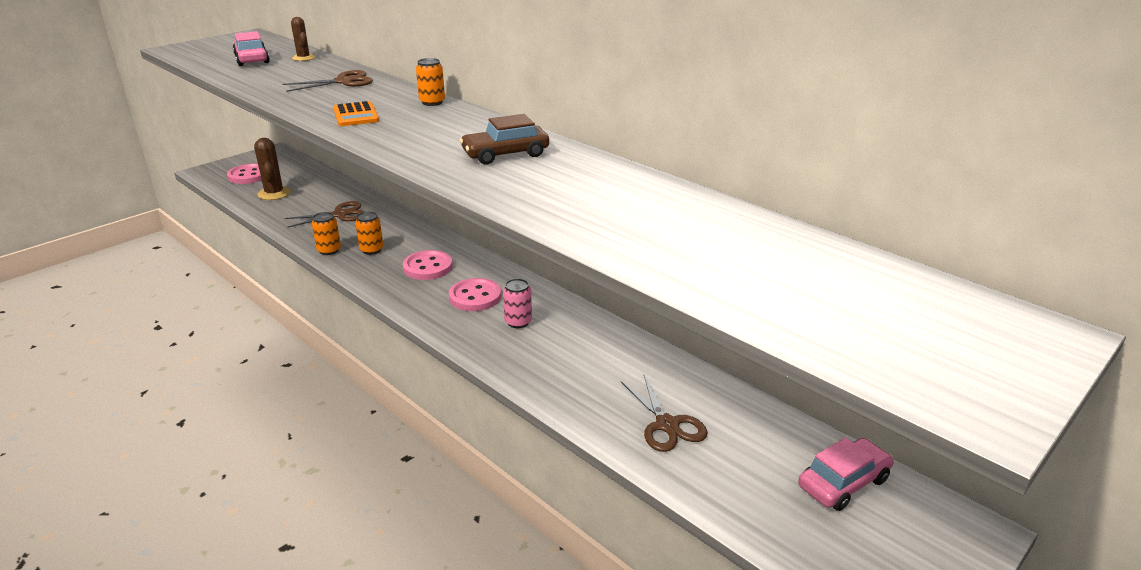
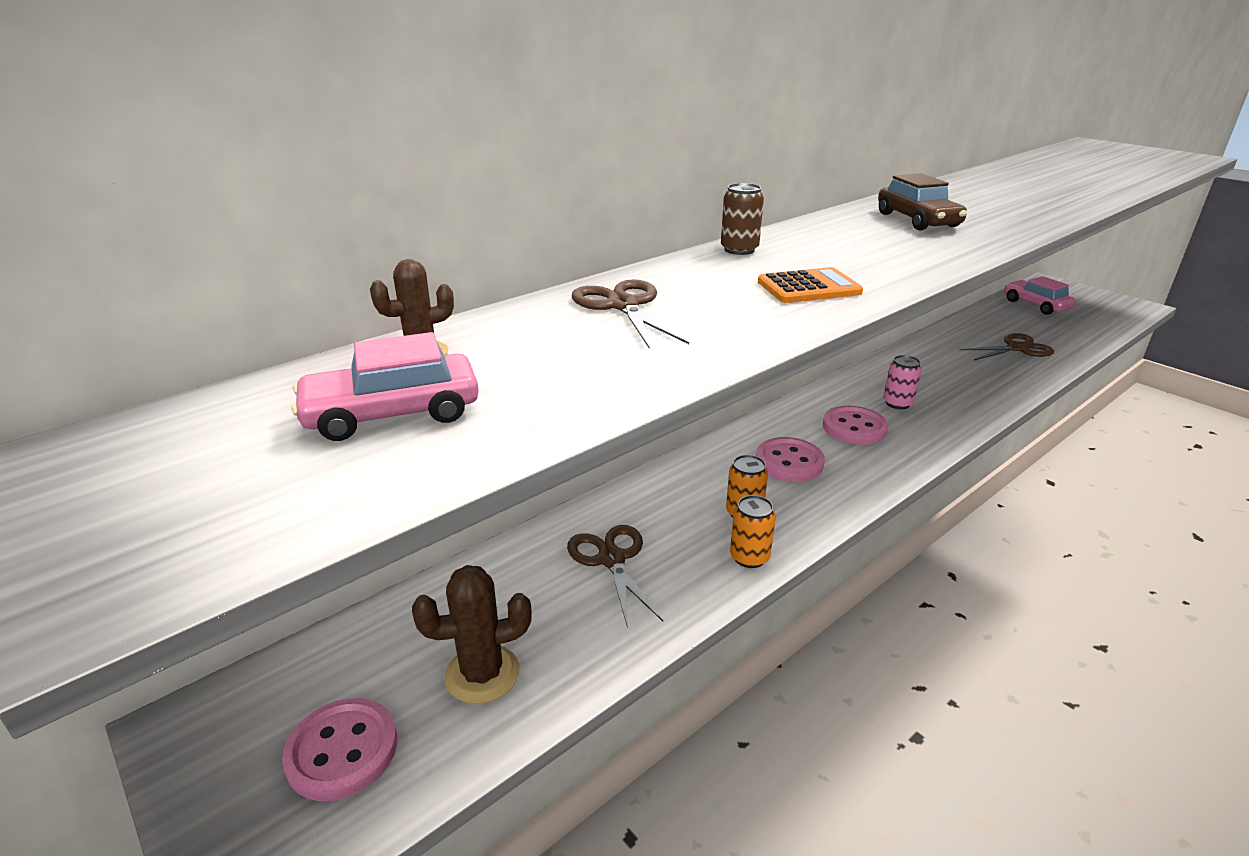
camera: 85 degrees left, 0 degrees up
orange can [416,58,445,106] -> brown can [721,183,764,255]

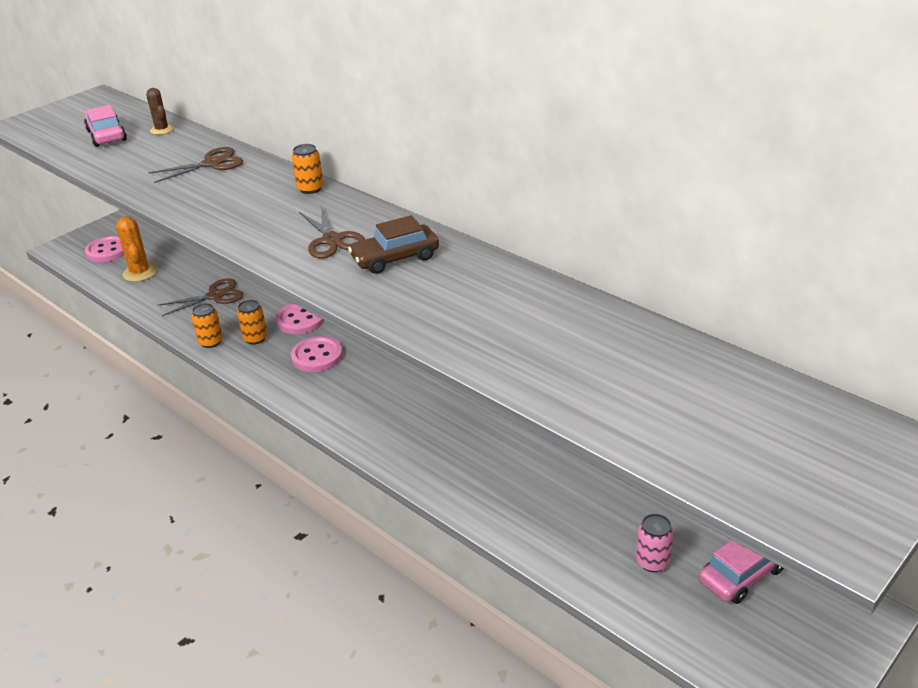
camera: 85 degrees right, 5 degrees up
brown cactus [412,565,532,704] -> orange cactus [116,216,157,282]
brown can [721,183,764,255] -> orange can [292,144,324,194]
orange calculator [758,267,863,303] -> none
pink button [823,406,888,445] -> pink button moved to [276,303,325,334]
pink can [883,355,922,409] -> pink can moved to [636,514,673,572]
brown scissors [959,333,1054,360] -> brown scissors moved to [299,205,365,258]

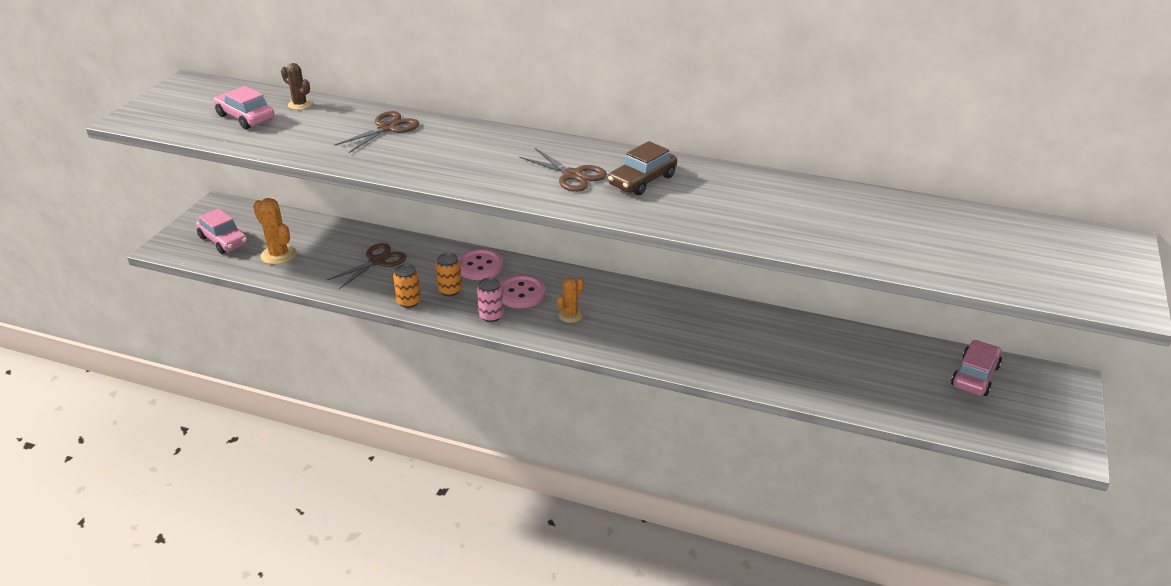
camera: 25 degrees left, 0 degrees up
pink button [85,236,124,262] -> pink car [195,208,248,254]
orange can [292,144,324,194] -> none
pink can [636,514,673,572] -> pink can moved to [477,278,504,322]
none -> orange cactus [557,277,584,323]

